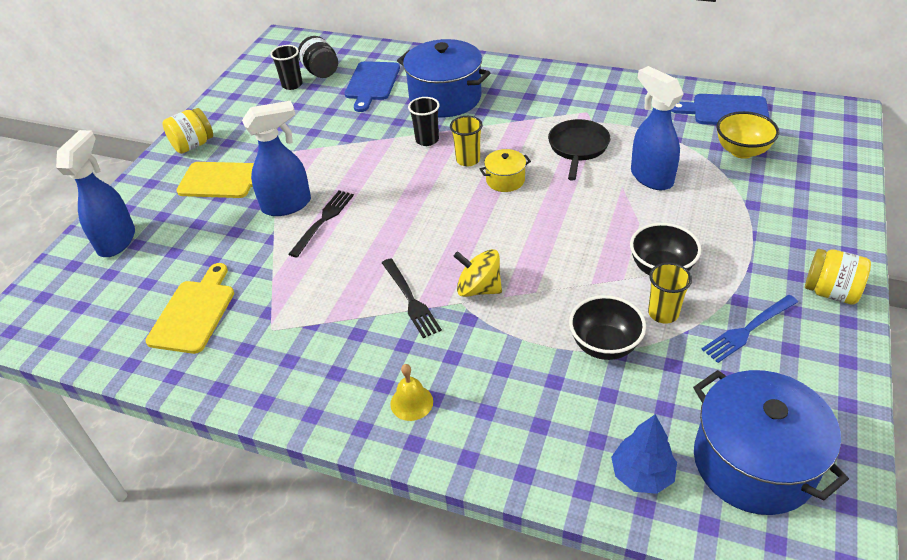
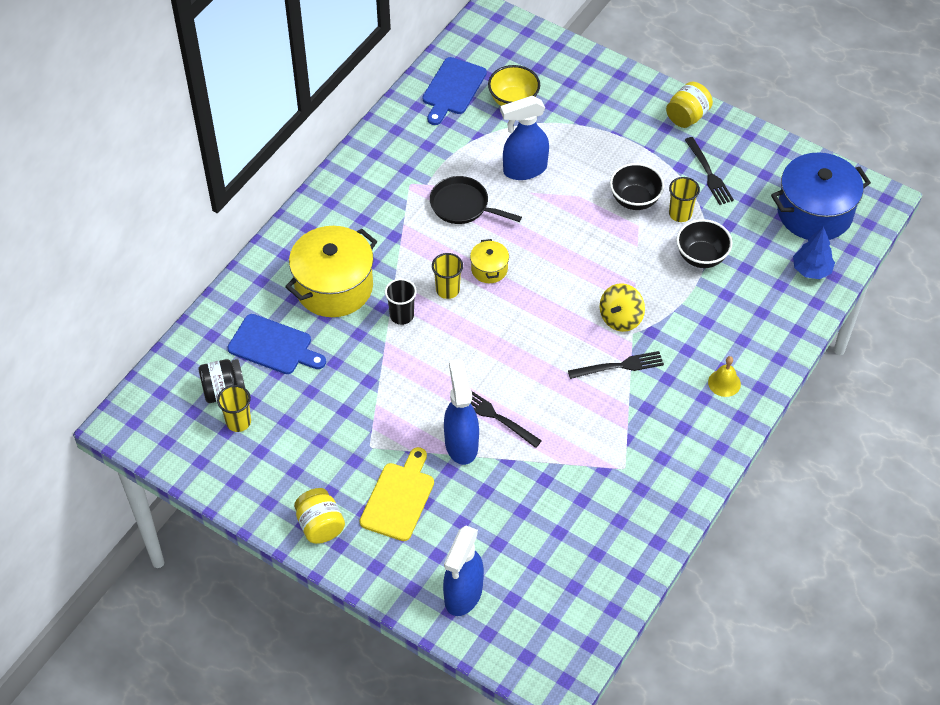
camera: 80 degrees left, 10 degrees up
blue spray bottle [56,130,135,257] -> blue spray bottle turned 90 degrees counterclockwise [443,526,484,616]
yellow cutting board [145,263,234,354] -> none
black cup [270,45,303,90] -> yellow cup [217,385,251,432]
blue pot [397,39,490,117] -> yellow pot [285,226,377,317]
blue fork [701,295,798,363] -> black fork [685,137,734,205]

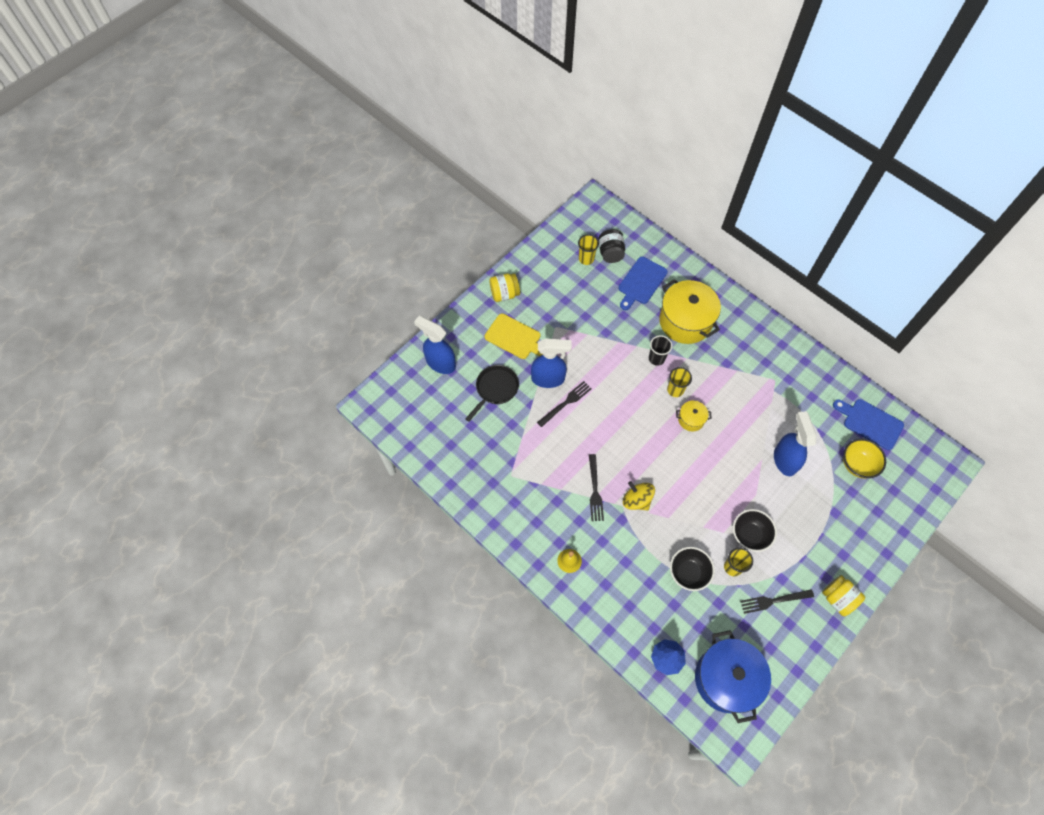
camera: 100 degrees right, 10 degrees up
black pan [430,176,522,224] -> black pan moved to [465,365,519,422]

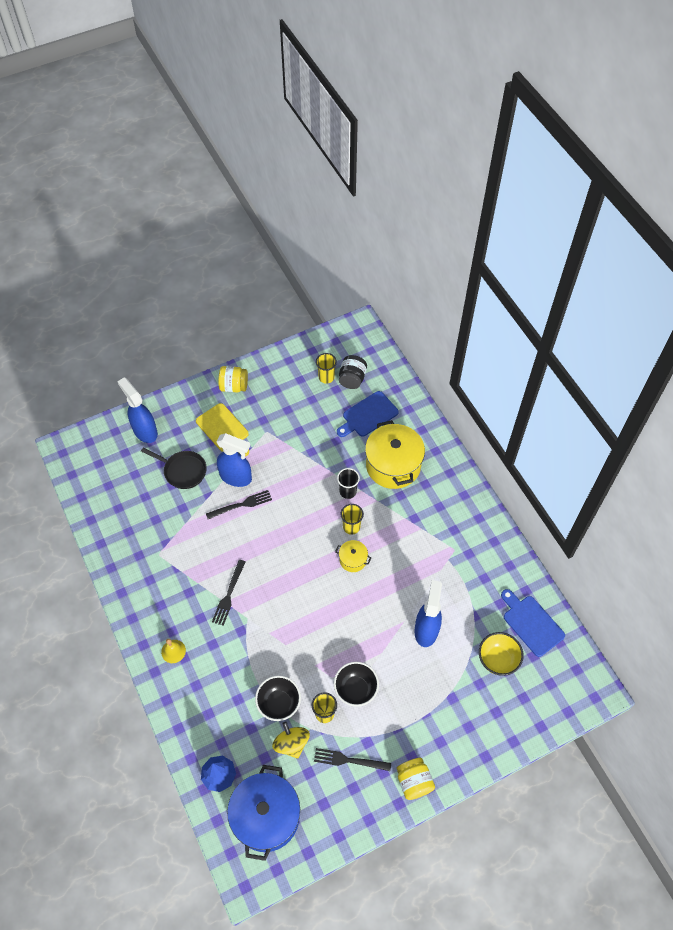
camera: 20 degrees right, 5 degrees down
black pan [465,365,519,422] -> black pan turned 60 degrees clockwise [141,448,207,489]
yellow spinning top [623,481,655,510] -> yellow spinning top moved to [272,722,310,759]

